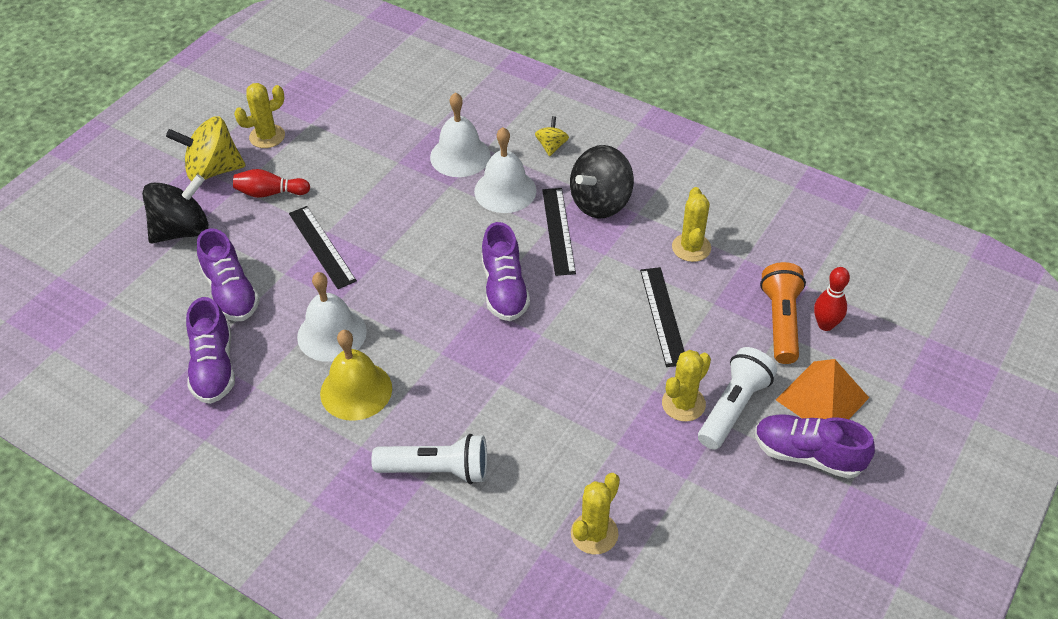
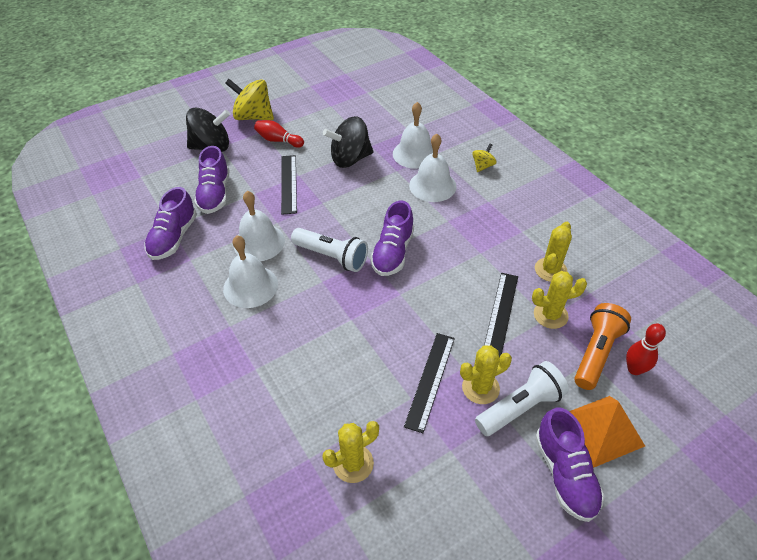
camera: 25 degrees right, 0 degrees up
yellow cactus [234,83,285,148] -> yellow cactus moved to [532,271,587,329]
yellow bell [320,330,392,421] -> white bell [223,235,278,308]
white flashlight [371,434,487,484] -> white flashlight moved to [291,228,368,272]
black ruler [542,188,576,276] -> black ruler moved to [404,333,455,433]
black spinning top [570,145,634,218] -> black spinning top moved to [323,116,373,168]
purple shoe [755,414,875,479] -> purple shoe turned 150 degrees counterclockwise [535,408,604,522]

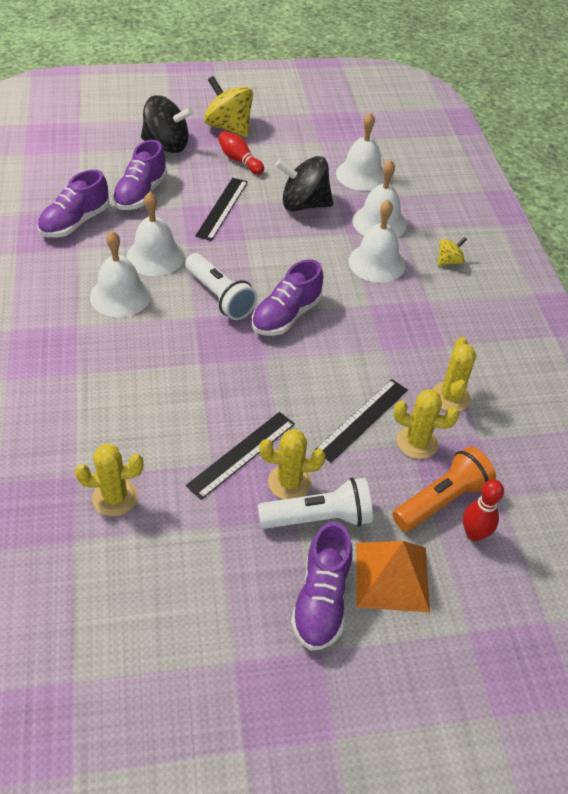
camera: 20 degrees right, 0 degrees up
yellow cactus [535,222,572,282] -> yellow cactus turned 45 degrees counterclockwise [432,337,476,412]
none -> white bell [336,112,384,191]

